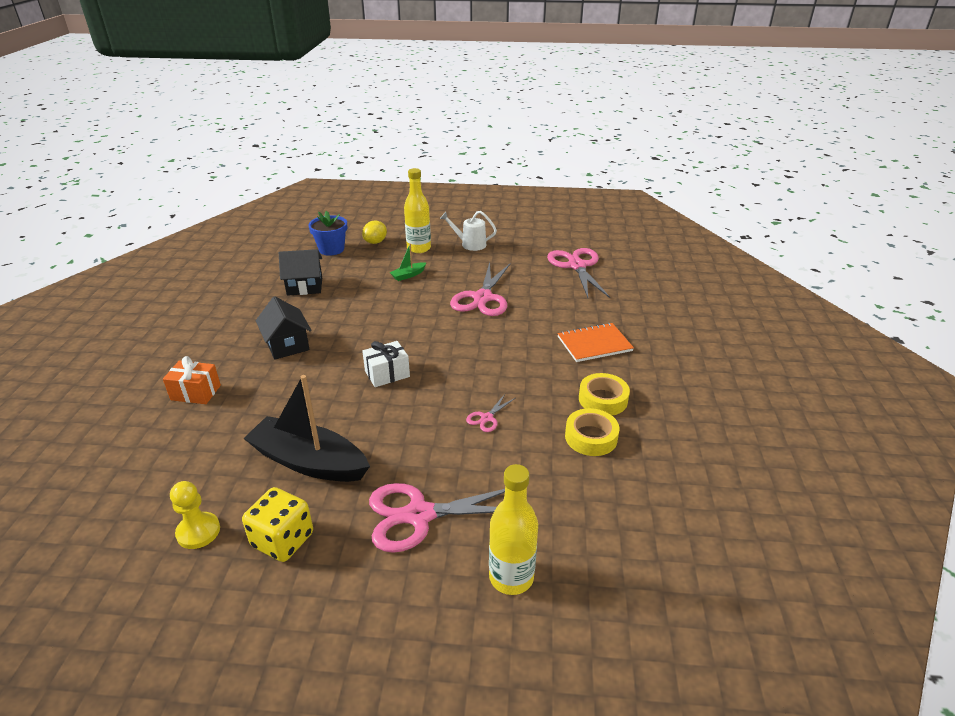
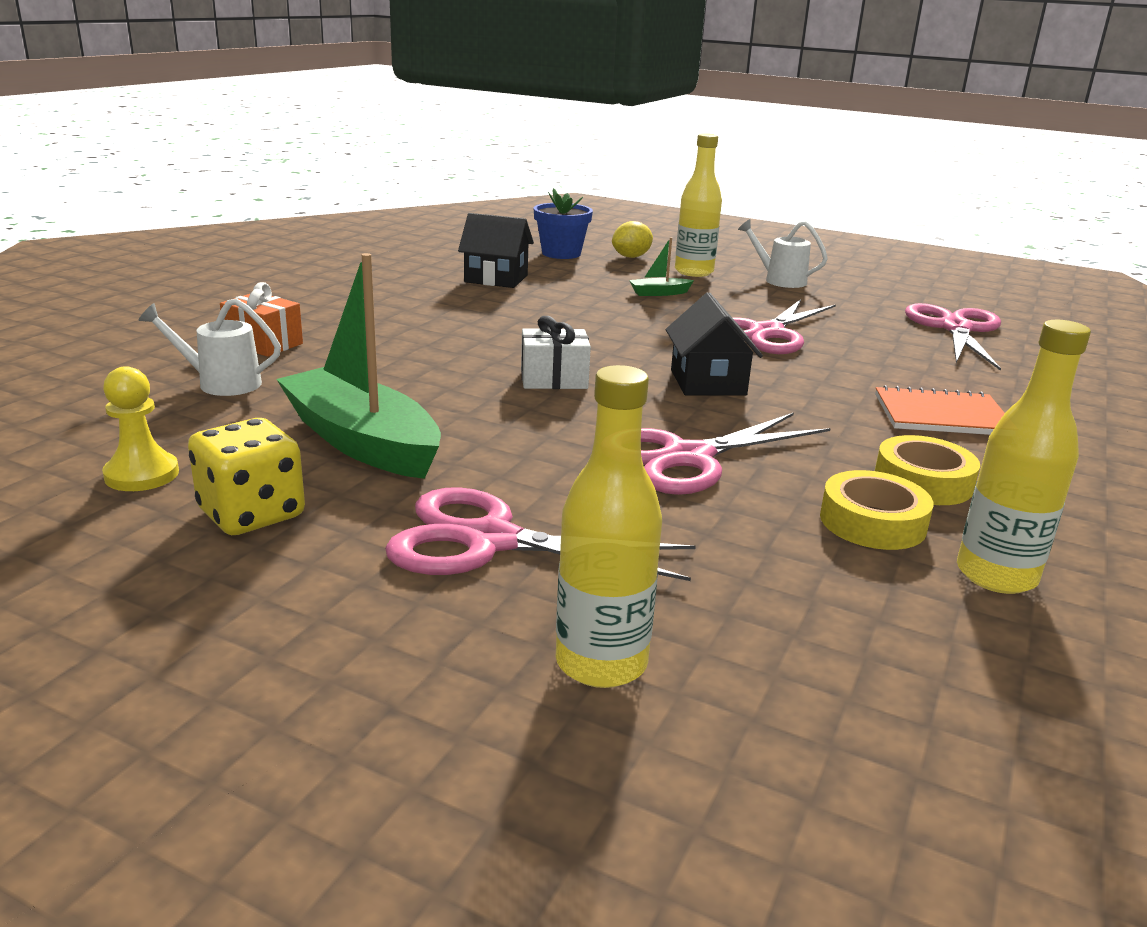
camera: 20 degrees right, 10 degrees down
black boat [243,375,370,482] -> green boat [276,253,441,479]
black house [256,297,312,360] -> black house moved to [666,293,763,396]
pink scissors [466,394,515,432] -> pink scissors [641,413,831,495], size x2.21
none -> white watering can [138,298,281,396]
none -> yellow bottle [957,320,1091,594]

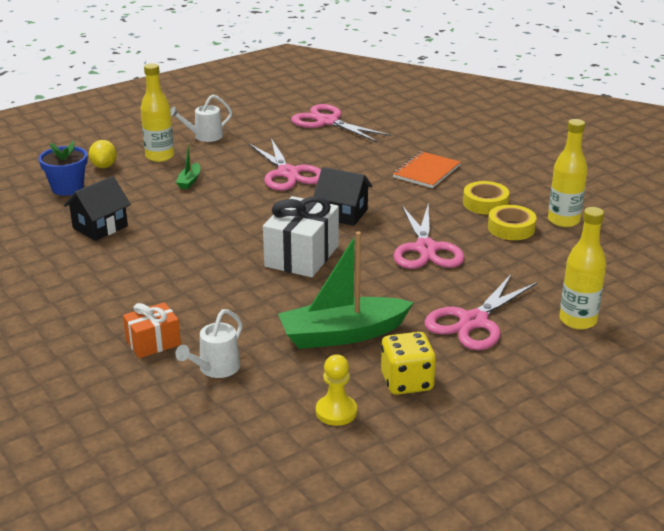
camera: 60 degrees left, 5 degrees up
white gift [521,316,591,389] -> white gift [263,196,339,277], size x1.68

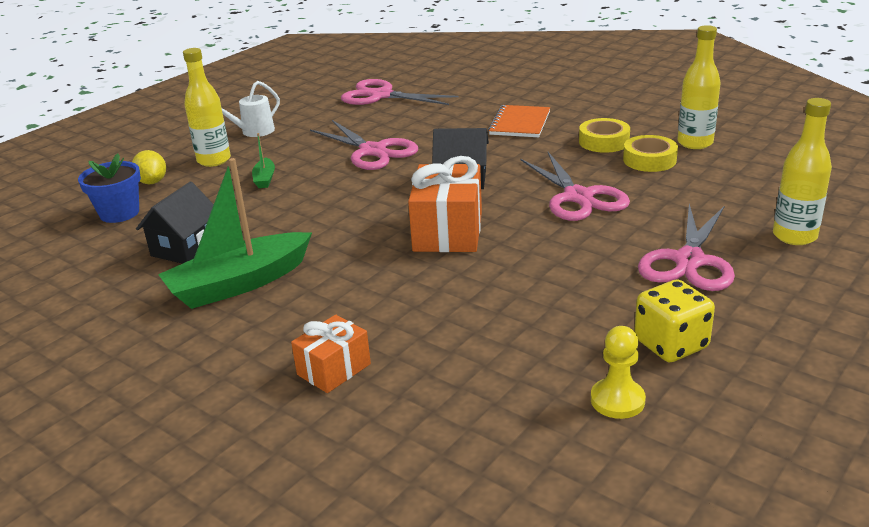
camera: 15 degrees left, 0 degrees up
white watering can [175,309,242,378] -> none
white gift [263,196,339,277] -> orange gift [408,156,482,252]
green boat [278,231,414,349] -> green boat moved to [158,158,312,309]

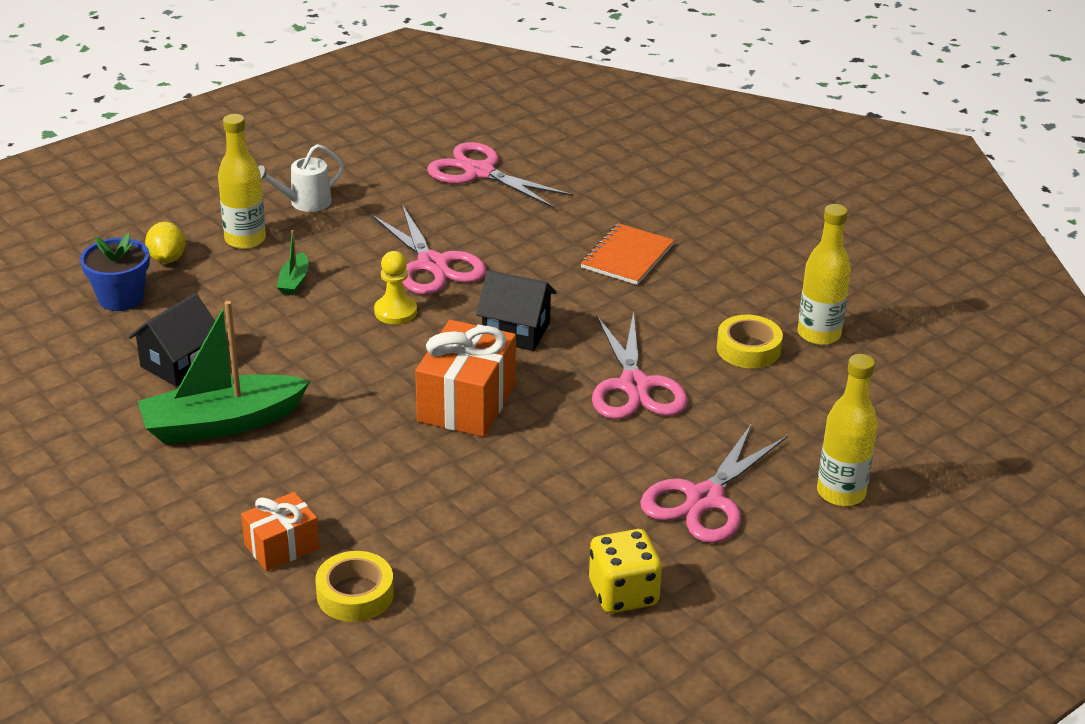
camera: 10 degrees right, 5 degrees up
yellow tape [579,118,630,153] -> yellow tape moved to [315,551,394,622]
yellow pawn [591,326,646,419] -> yellow pawn moved to [374,251,417,324]

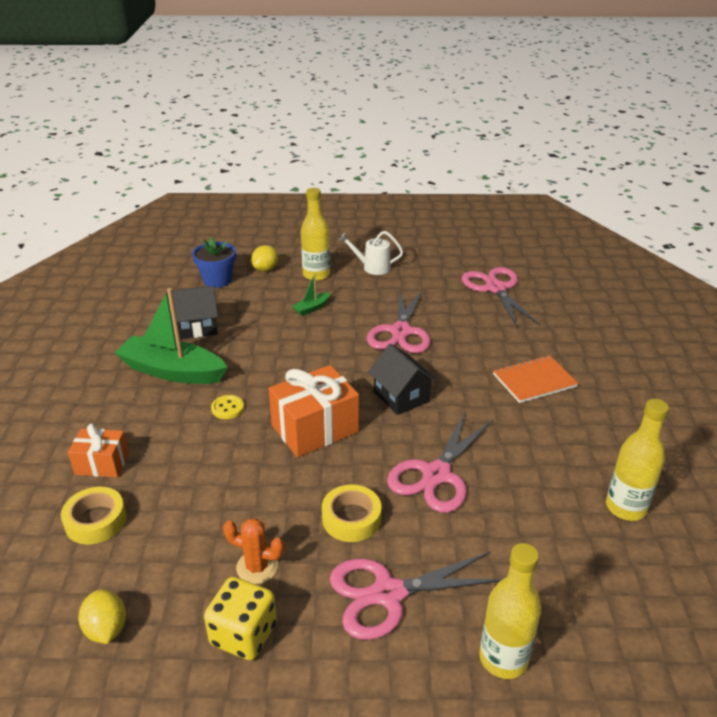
camera: 40 degrees right, 0 degrees up
yellow pawn [374,251,417,324] -> none
yellow tape [717,315,783,368] -> yellow tape moved to [322,484,381,542]
none -> yellow lemon [78,589,126,644]
none -> yellow button [211,395,244,419]
none -> orange cactus [223,518,284,584]

